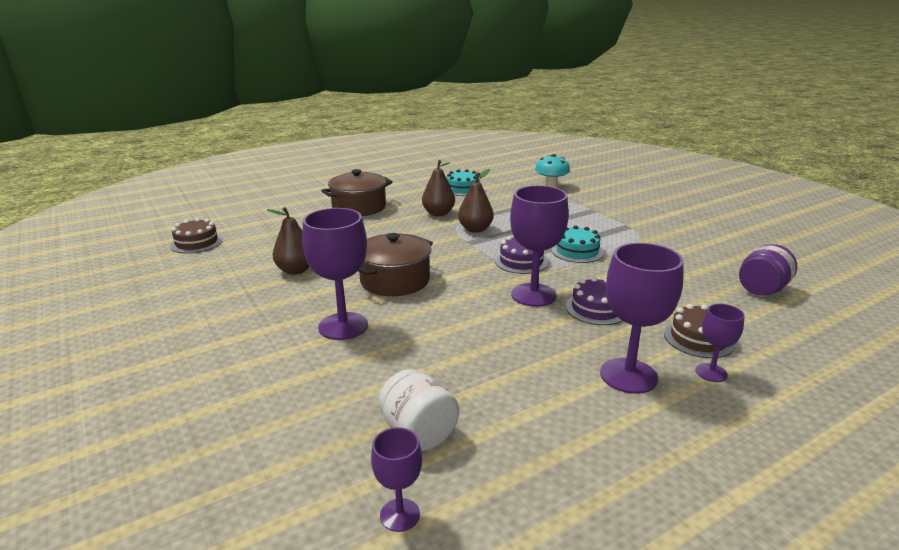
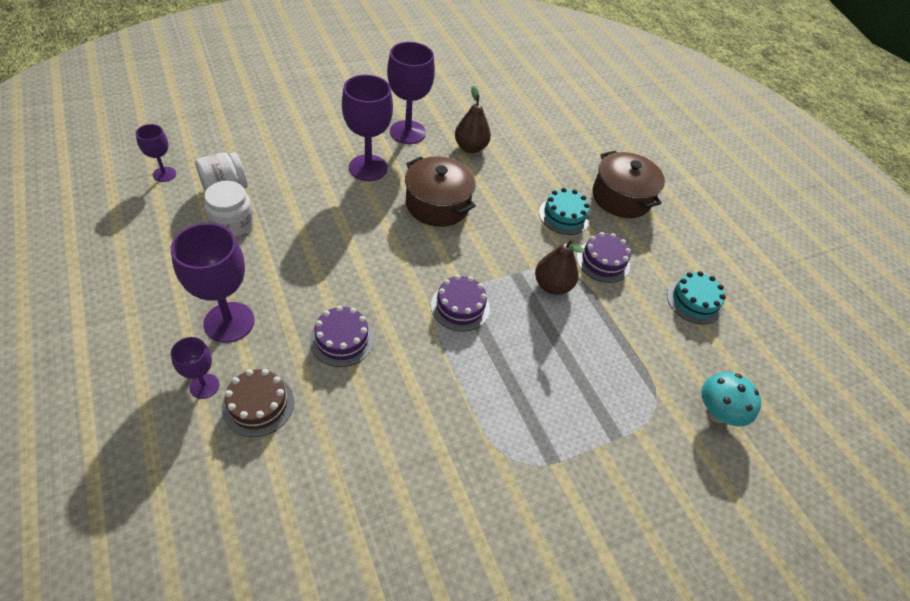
camera: 90 degrees right, 25 degrees up
brown cake [170,218,223,254] -> none
brown pear [422,160,455,216] -> purple cake [577,232,631,283]
purple goblet [510,185,569,307] -> purple goblet moved to [387,42,435,144]
turquoise cake [551,225,604,263] -> turquoise cake moved to [539,188,590,235]
purple jar [739,244,797,296] -> none
none -> white jar [204,181,254,237]

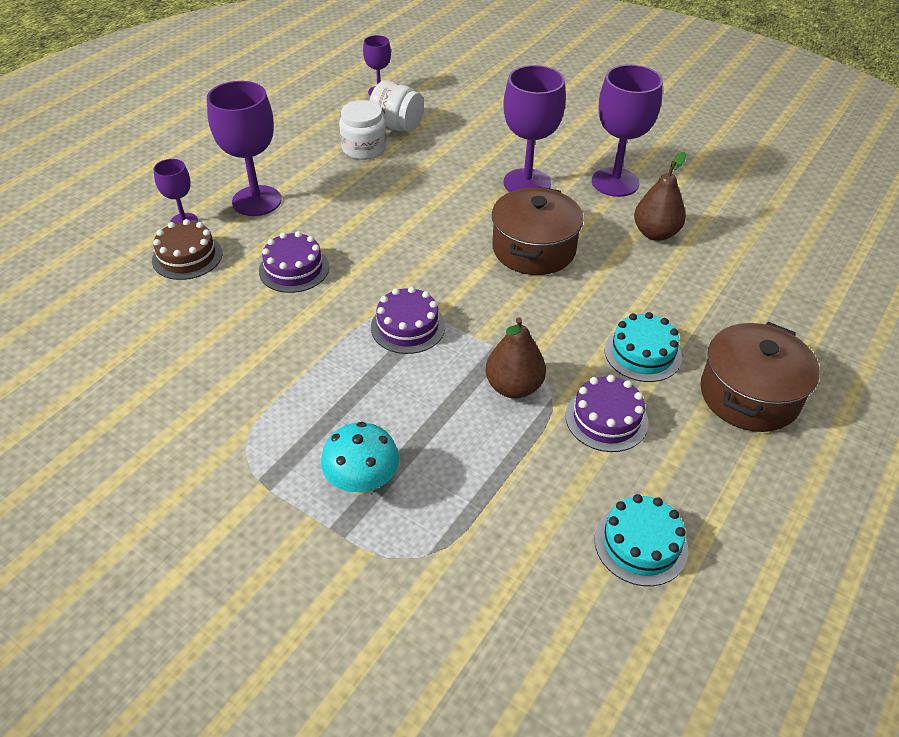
camera: 65 degrees right, 5 degrees down
turquoise mushroom [701,372,761,426] -> turquoise mushroom moved to [321,422,399,495]

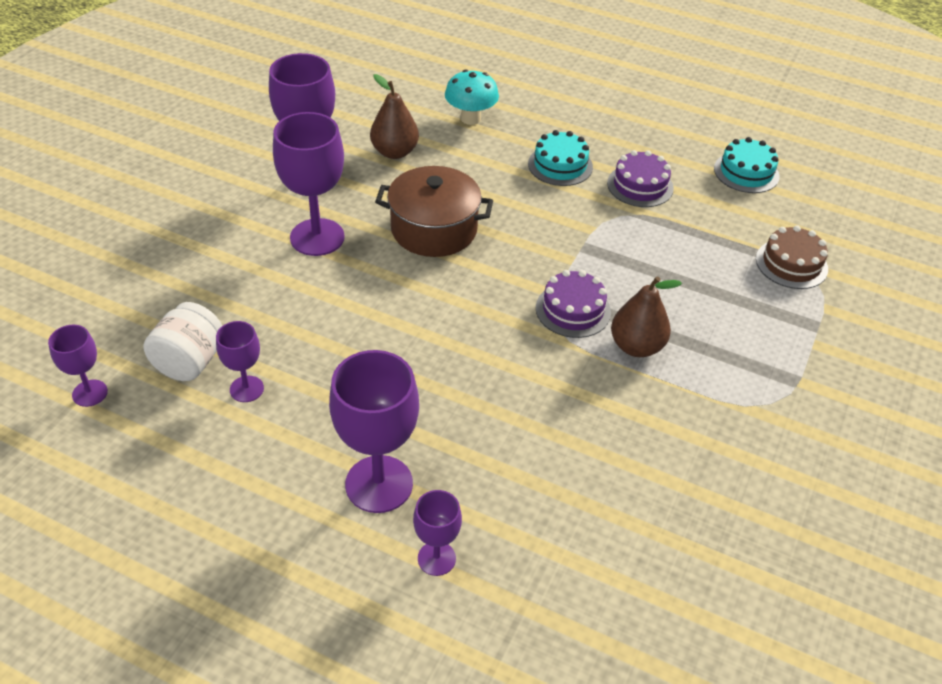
camera: 100 degrees left, 0 degrees up
brown cake [152,219,222,280] -> brown cake moved to [756,225,828,289]
purple cake [259,231,329,293] -> none
turquoise mushroom [321,422,399,495] -> turquoise mushroom moved to [445,69,499,125]
white jar [339,100,386,160] -> purple goblet [216,321,264,402]
brown pear [486,317,546,399] -> brown pear moved to [611,276,682,357]
brown pot [701,322,820,432] -> none

